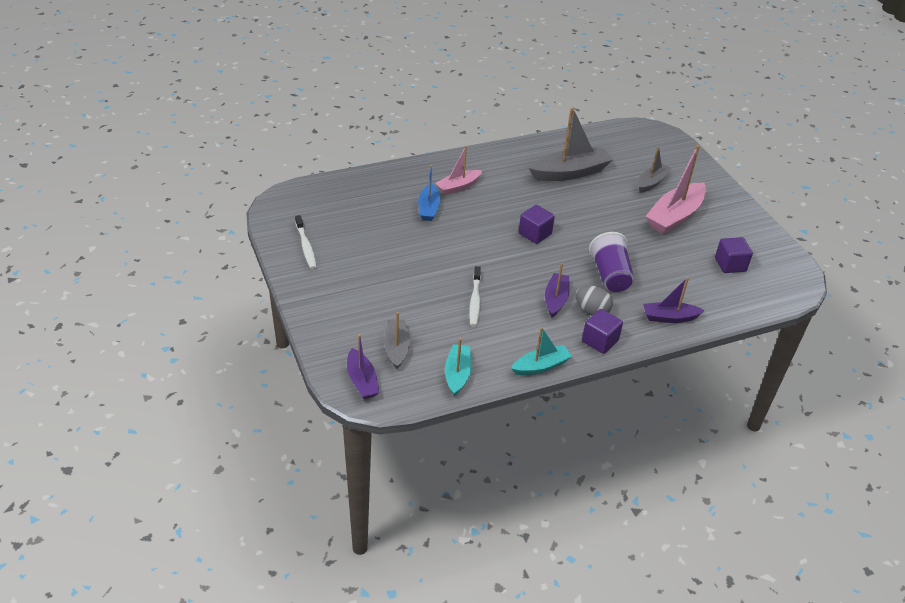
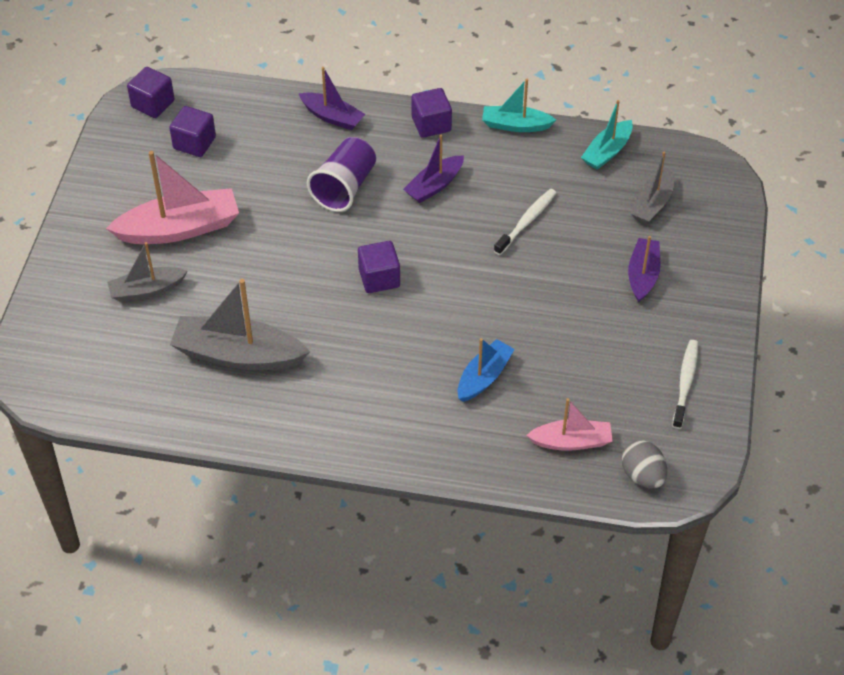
camera: 145 degrees left, 10 degrees up
purple boat [347,334,380,399] -> purple boat moved to [628,236,660,303]
pink boat [435,146,483,195] -> pink boat moved to [526,398,613,451]
grey egg [576,286,613,315] -> grey egg moved to [622,440,667,489]
none -> purple cube [127,67,175,118]

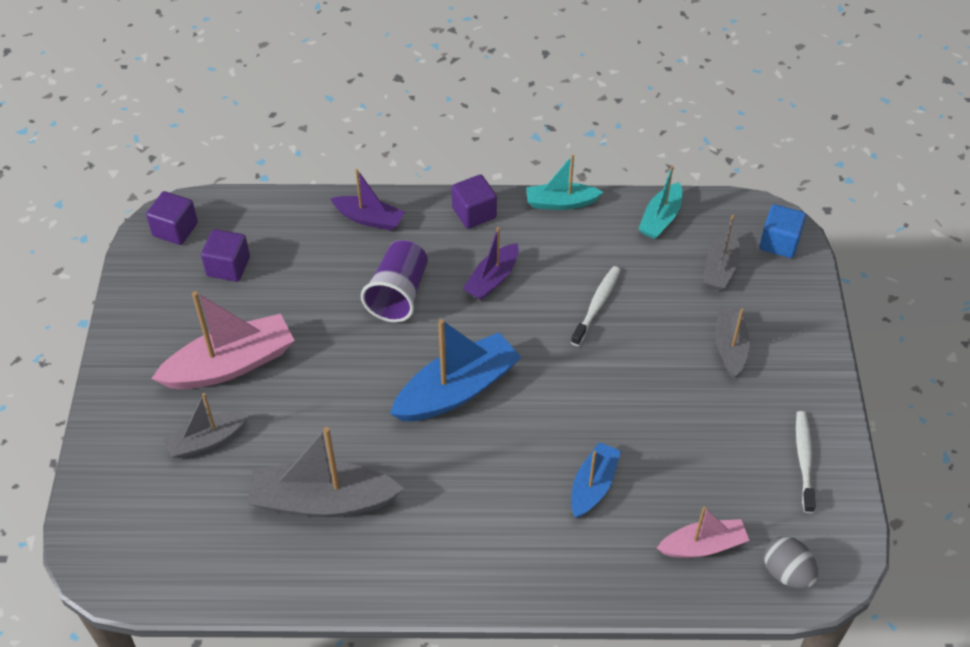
camera: 10 degrees left, 0 degrees up
purple cube [358,241,400,293] -> blue boat [390,319,521,421]
purple boat [628,236,660,303] -> grey boat [716,308,750,378]
none -> blue cube [759,204,806,258]

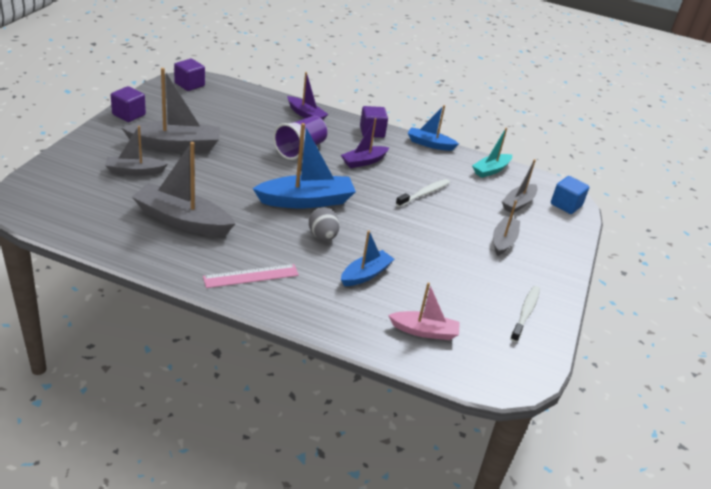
camera: 15 degrees right, 15 degrees down
pink boat [151,291,295,389] -> grey boat [122,68,220,152]
purple cube [201,229,250,282] -> purple cube moved to [111,86,146,122]
turquoise boat [526,155,603,210] -> blue boat [408,105,459,151]
grey egg [764,536,818,589] -> grey egg moved to [309,207,340,241]
none -> pink ruler [203,264,299,288]

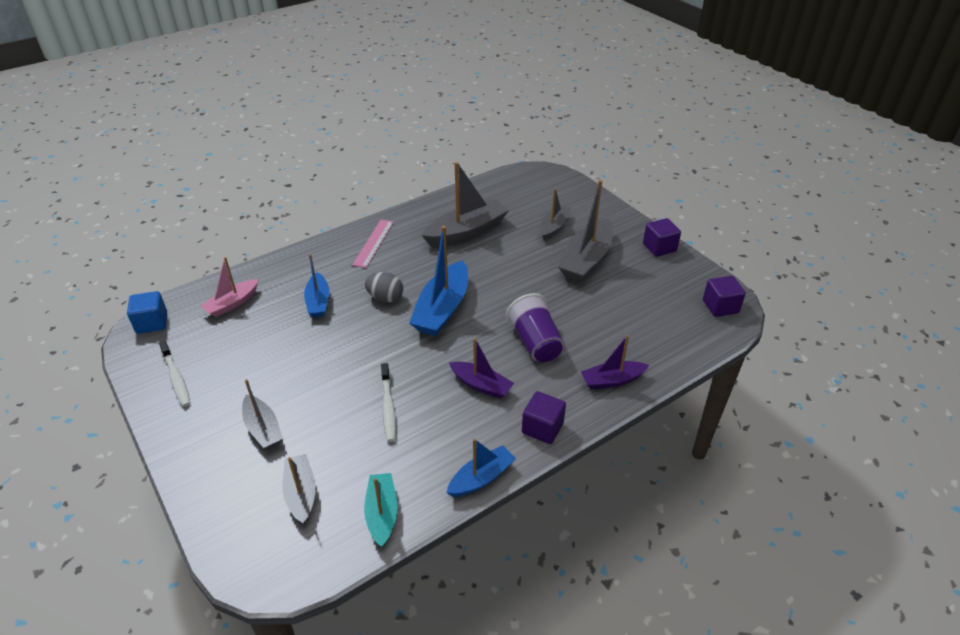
camera: 130 degrees right, 5 degrees up
purple boat [341,118,389,168] -> purple boat turned 120 degrees clockwise [449,338,514,399]
blue cube [551,176,589,214] -> blue cube moved to [127,291,167,334]

